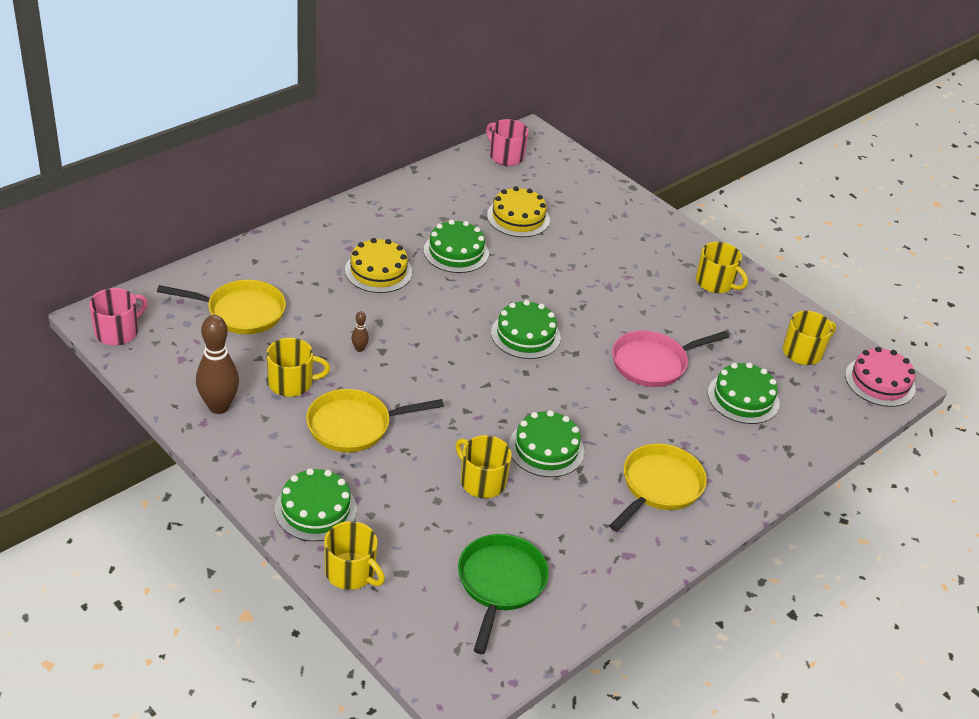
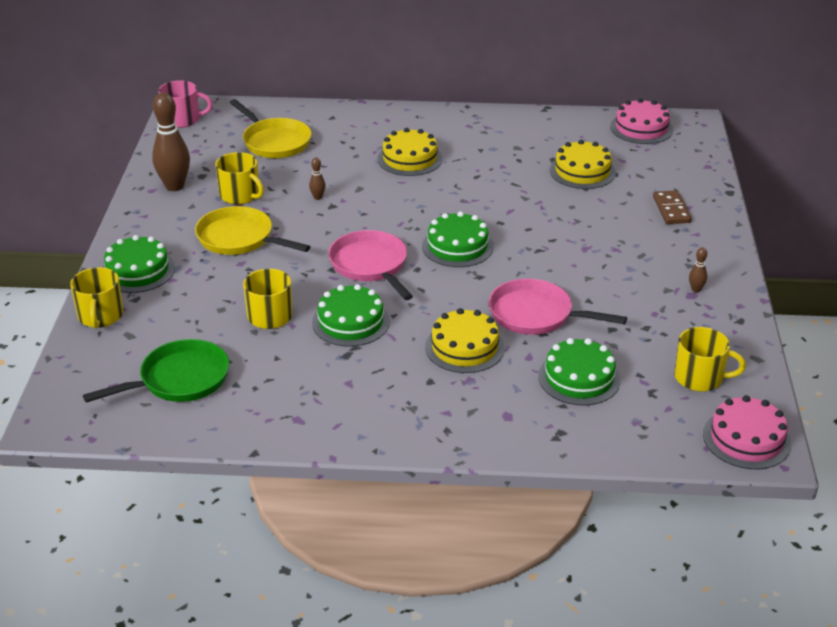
camera: 50 degrees right, 5 degrees down
green cake [424,220,489,273] -> none
pink mug [486,119,528,166] -> pink cake [610,98,673,144]
yellow pan [609,444,707,531] -> none
yellow mug [696,242,748,293] -> brown bowling pin [689,247,707,293]
none -> pink pan [328,230,413,300]
none -> yellow cake [425,308,505,373]
none -> brown domino [653,190,692,224]

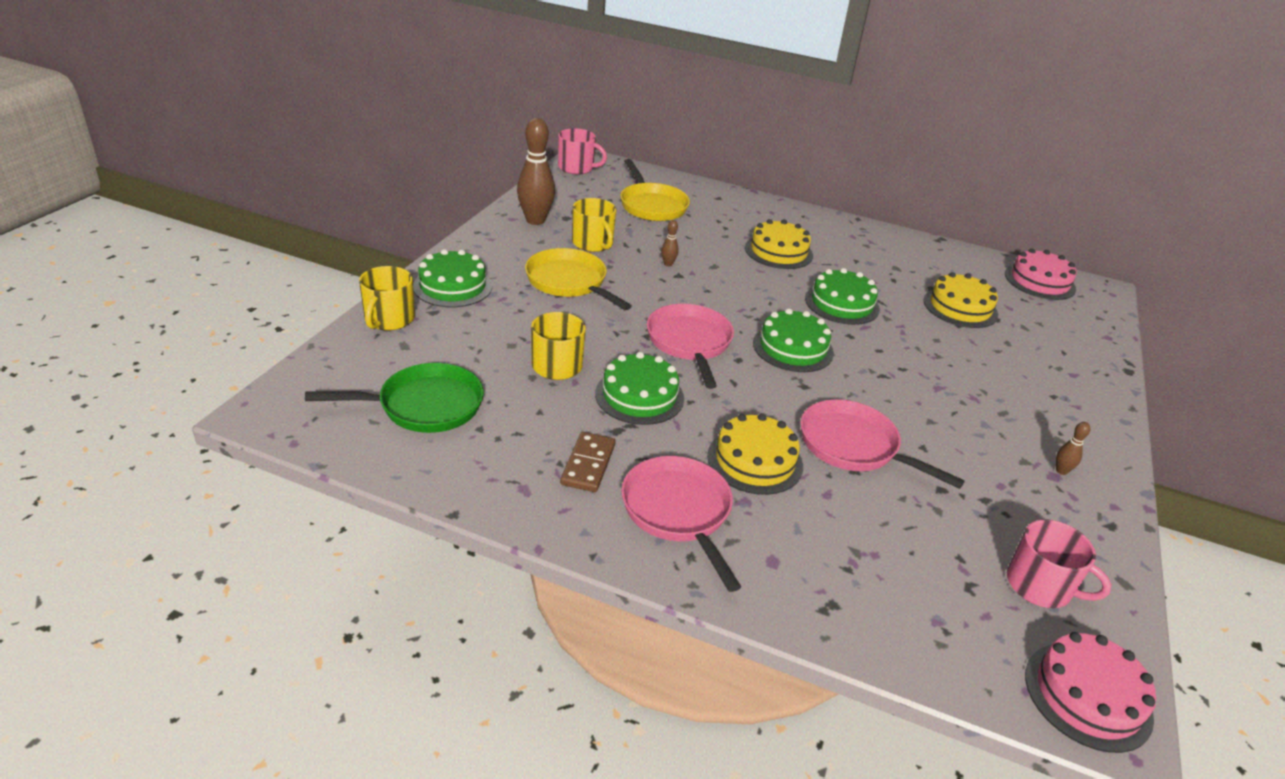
camera: 15 degrees right, 0 degrees up
green cake [538,338,621,406] -> green cake moved to [805,268,880,325]
brown domino [653,190,692,224] -> brown domino moved to [560,432,616,492]
yellow mug [674,327,746,392] -> pink mug [1007,519,1112,608]
none -> pink pan [621,456,741,592]

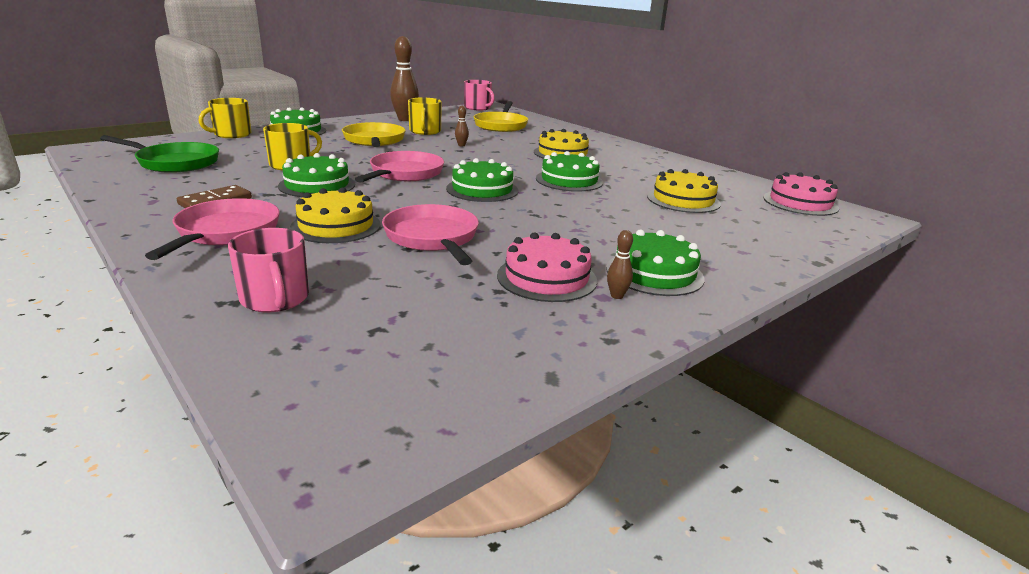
camera: 30 degrees right, 10 degrees down
pink mug [1007,519,1112,608] -> pink mug moved to [228,228,309,313]
pink cake [1025,632,1156,753] -> pink cake moved to [497,232,597,302]
none -> green cake [606,229,705,296]

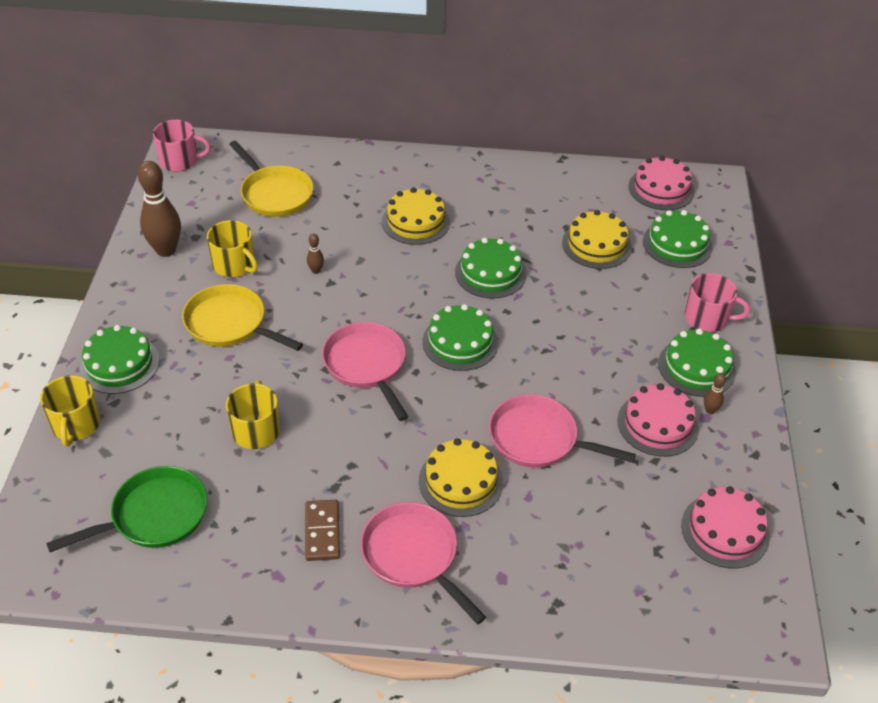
camera: 45 degrees left, 20 degrees up
pink mug [228,228,309,313] -> pink mug moved to [685,273,750,332]
green cake [278,153,355,197] -> green cake moved to [643,210,713,268]
none -> pink cake [681,486,770,569]

